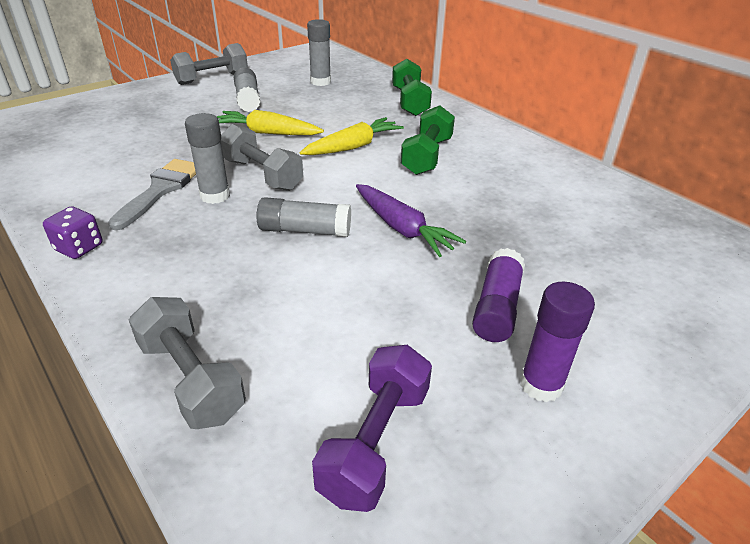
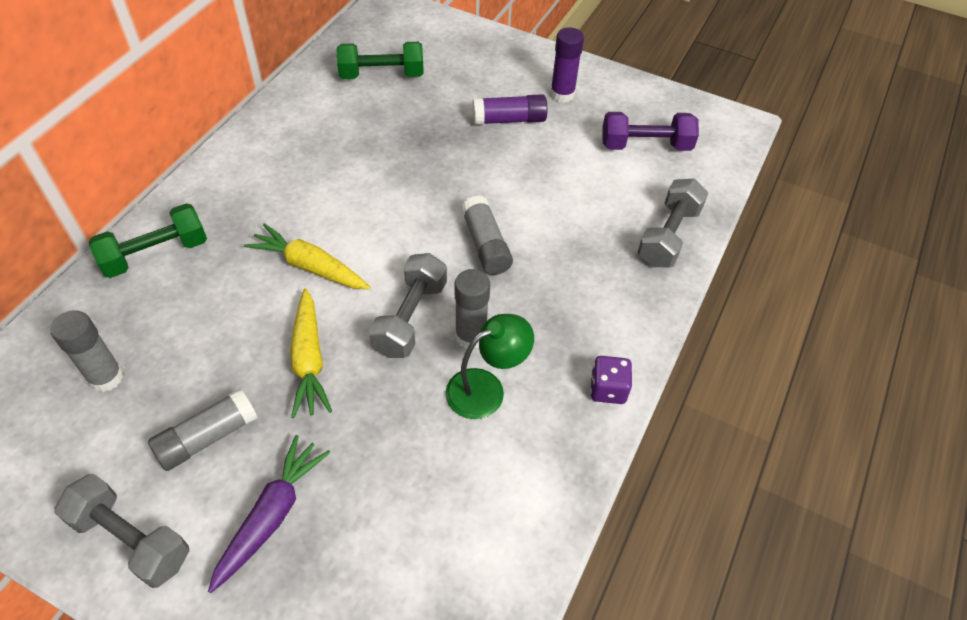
camera: 115 degrees left, 15 degrees up
grey brush [108,159,196,230] -> green lamp [445,314,534,419]
purple carrot [356,184,466,257] -> purple carrot moved to [208,435,330,593]
green dumbbell [401,105,455,175] -> green dumbbell moved to [336,42,424,79]

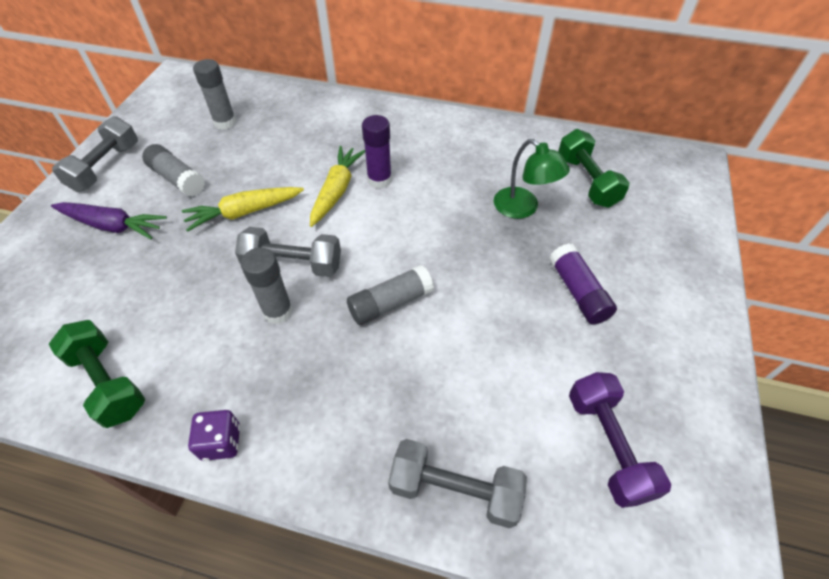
camera: 80 degrees right, 0 degrees up
green dumbbell [89,203,207,278] -> green dumbbell moved to [49,320,145,428]
green lamp [445,314,534,419] -> green lamp moved to [494,139,570,219]
purple glue stick [550,27,584,103] -> purple glue stick moved to [362,115,392,189]

